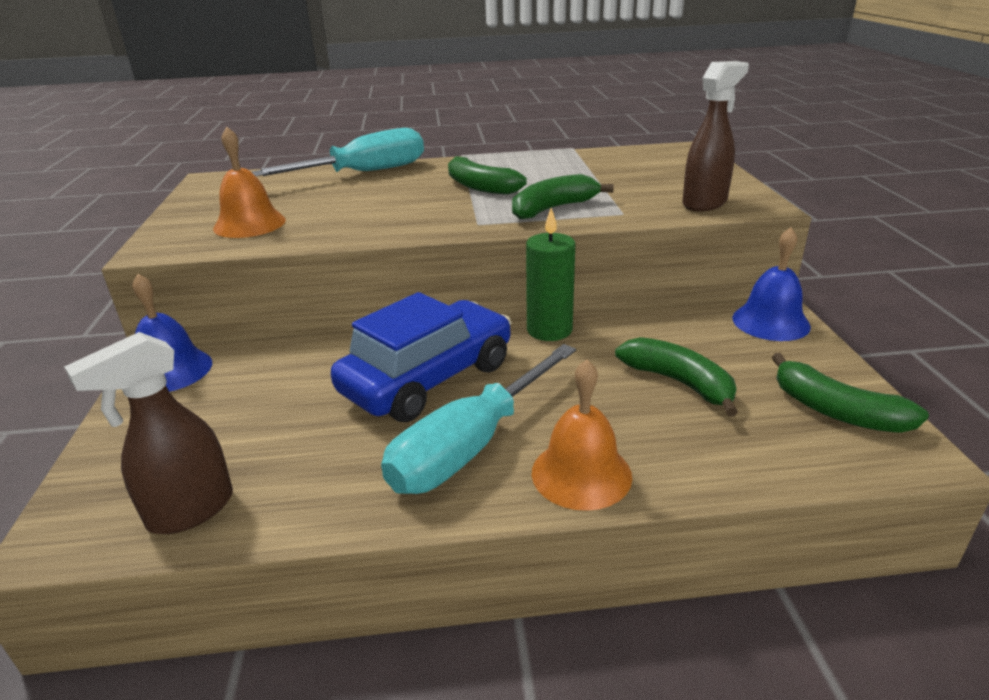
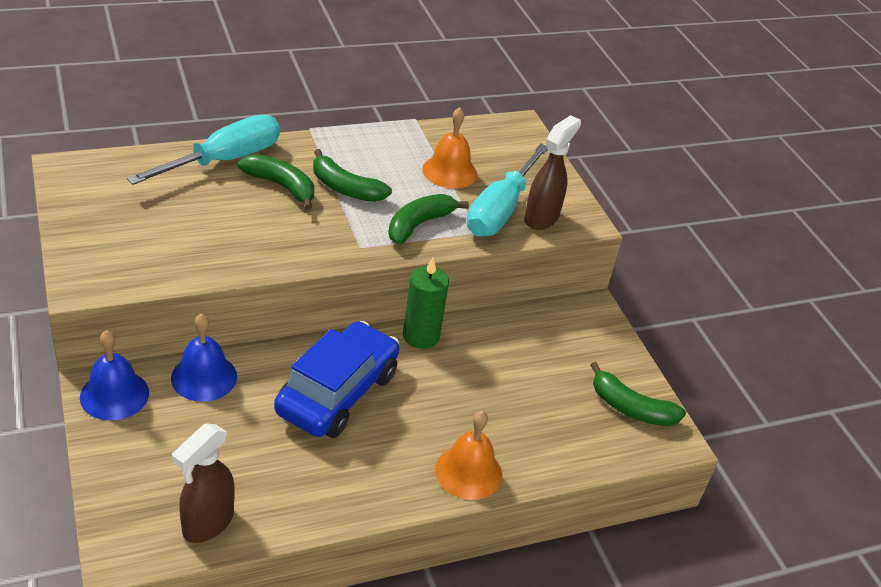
camera: 20 degrees left, 10 degrees up
orange bell [213,127,286,238] -> orange bell moved to [422,107,477,189]
turquoise screwdriver [381,344,576,494] -> turquoise screwdriver moved to [467,143,548,237]
green banana [615,337,738,417] -> green banana moved to [238,154,314,210]
blue bell [732,227,811,341] -> blue bell moved to [171,313,237,402]

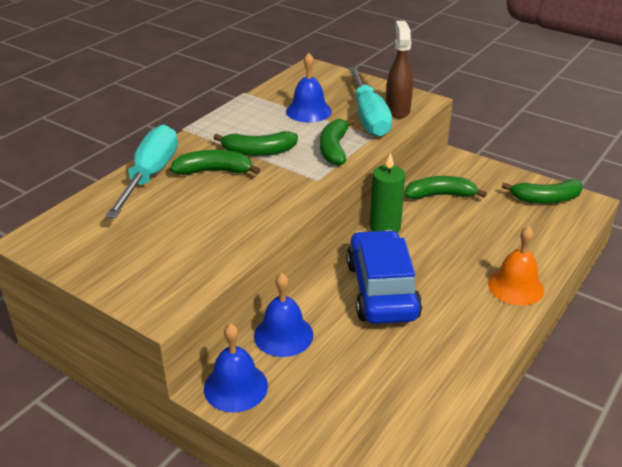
camera: 30 degrees left, 5 degrees down
brown spray bottle [172,423,234,543] -> none
orange bell [422,107,477,189] -> blue bell [286,53,332,123]
none -> green banana [405,176,487,200]

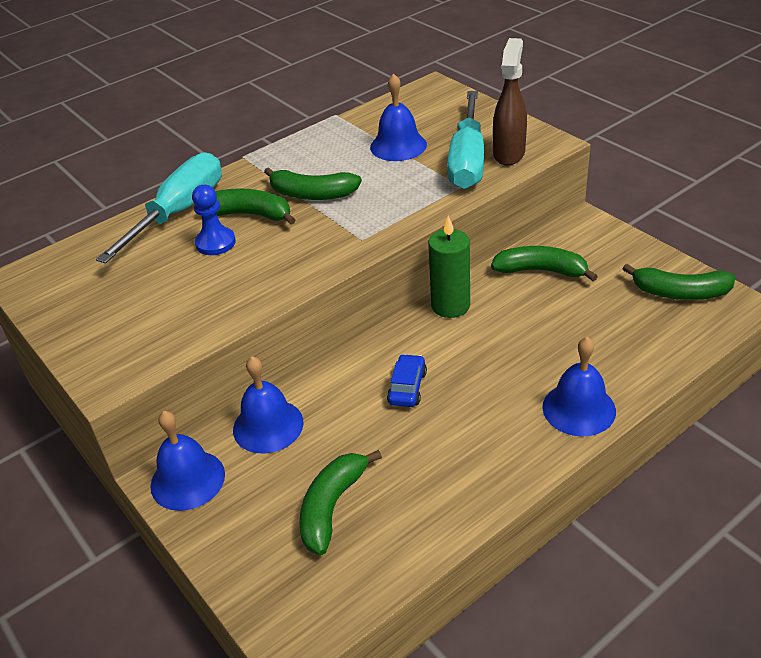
camera: 20 degrees right, 5 degrees up
green banana [320,118,355,166] -> green banana moved to [299,450,382,555]
blue car [346,230,422,324] -> blue car [387,354,427,407], size x0.42
orange bell [488,226,544,305] -> blue bell [542,337,616,437]
none -> blue pawn [192,185,236,255]

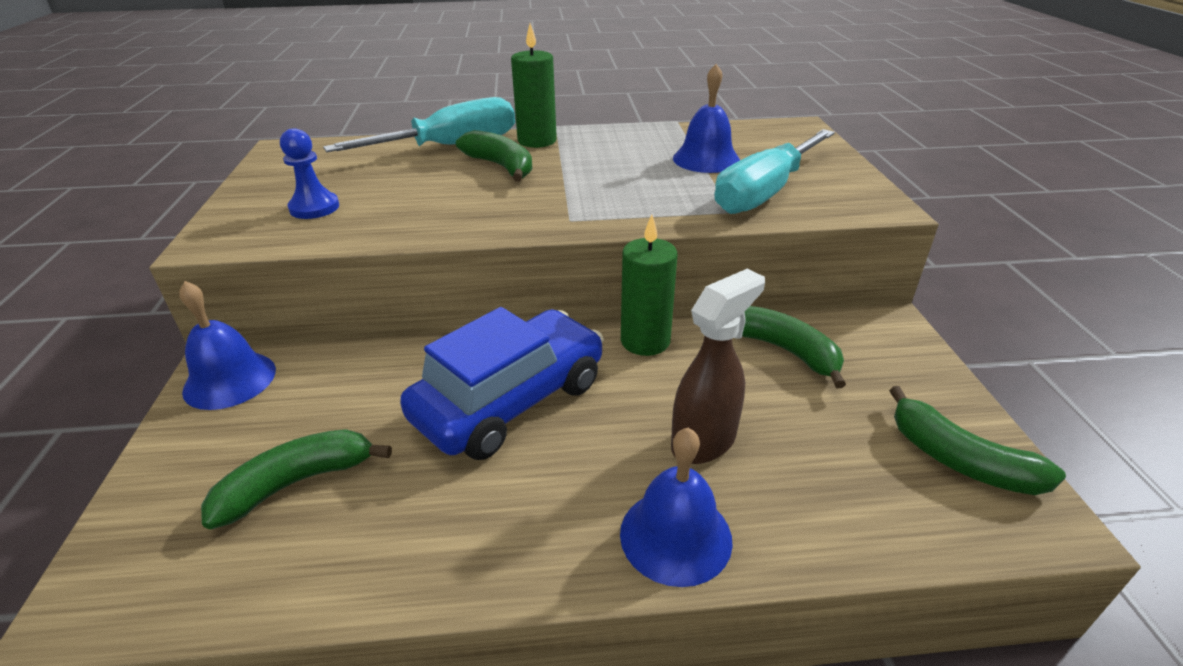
camera: 30 degrees right, 5 degrees down
blue pawn [192,185,236,255] -> blue pawn moved to [280,128,339,219]
blue bell [233,356,304,454] -> none
green banana [264,167,362,200] -> none
blue car [387,354,427,407] -> blue car [400,307,604,460], size x2.36
brown spray bottle [493,38,527,165] -> brown spray bottle moved to [671,269,765,464]
none -> green candle [511,23,557,148]

